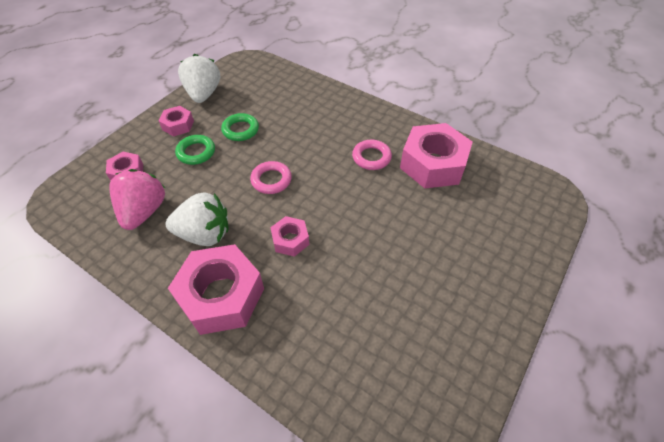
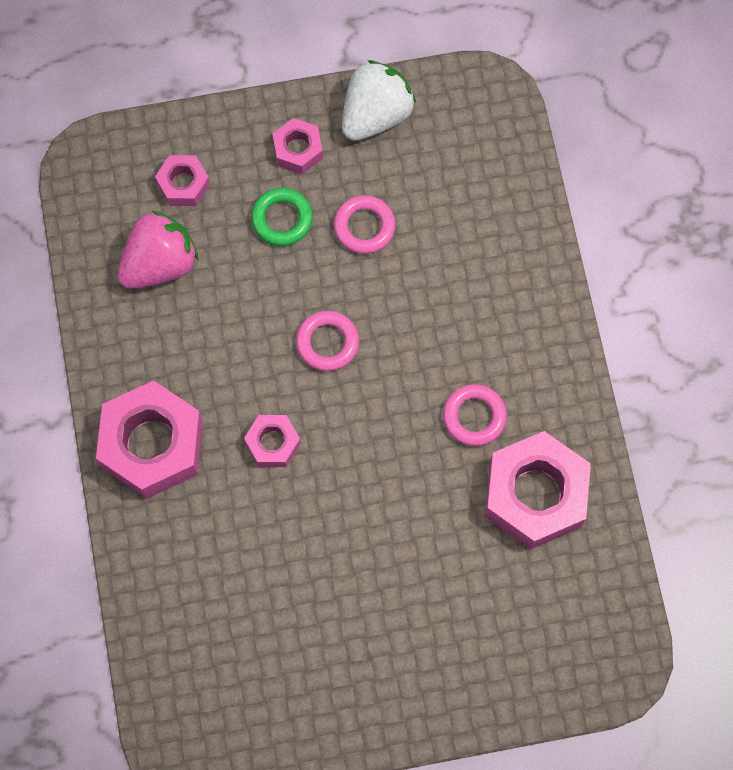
camera: 45 degrees right, 20 degrees up
white strawberry [165,192,228,246] -> none
green ring [221,113,259,141] -> pink ring [334,195,396,254]

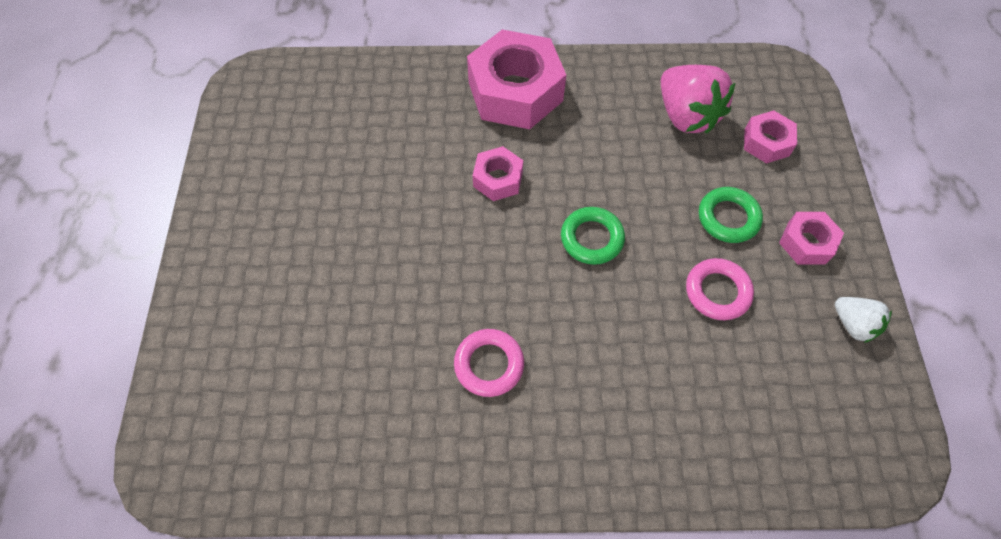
camera: 100 degrees right, 10 degrees down
pink ring [296,311,359,371] -> green ring [561,207,625,265]
white strawberry [342,60,416,141] -> white strawberry [835,297,892,343], size x0.55
pink nut [485,431,591,550] -> none

